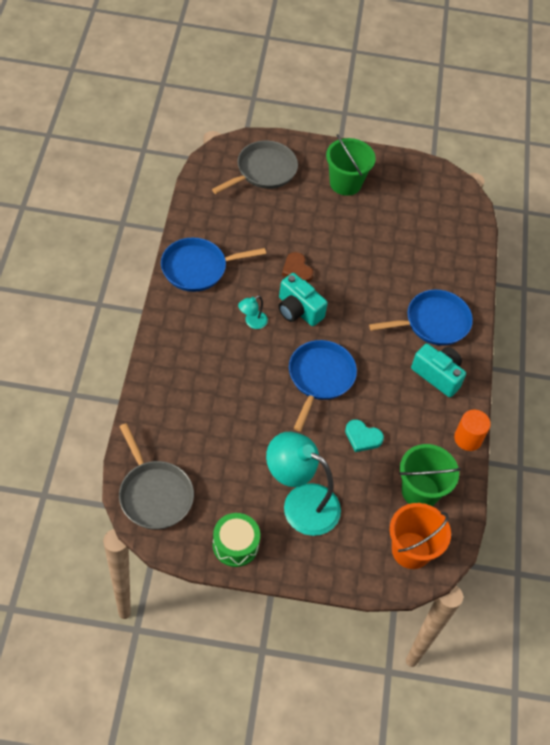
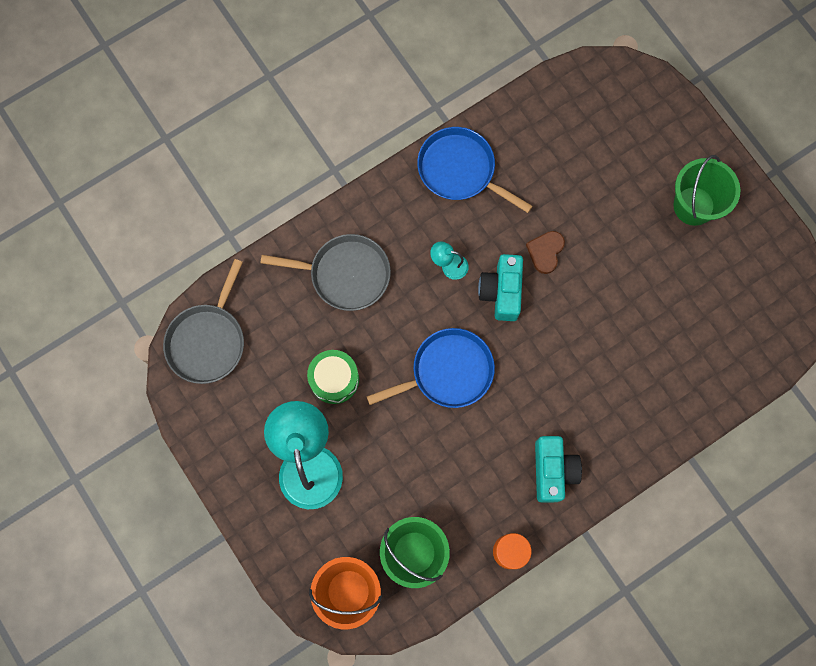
camera: 55 degrees right, 20 degrees up
grey pan [212,141,298,194] -> grey pan moved to [260,234,391,311]
green drum [213,513,260,567] -> green drum moved to [307,350,359,404]
turquoise heart [345,419,384,452] -> none
blue pan [369,290,473,346] -> none

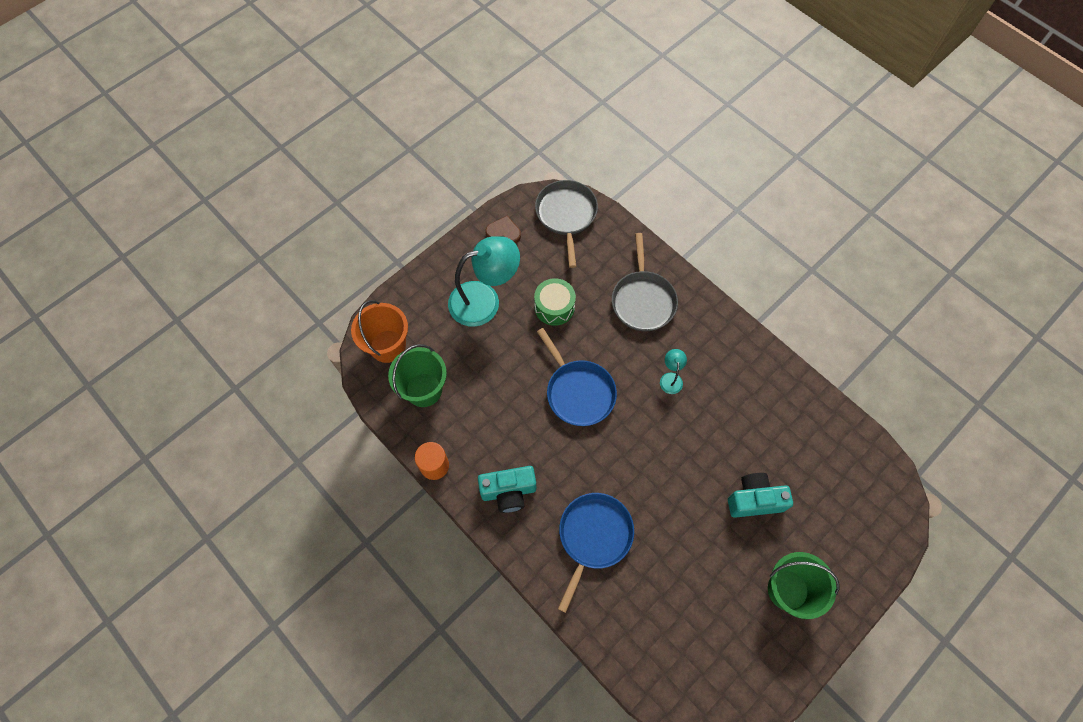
camera: 80 degrees right, 10 degrees down
grey pan [163,259,244,384] -> grey pan turned 75 degrees clockwise [535,180,598,268]
blue pan [417,127,533,213] -> blue pan moved to [558,493,634,613]
turquoise camera [478,254,523,321] -> turquoise camera moved to [728,473,793,518]
brown heart [526,231,565,274] -> brown heart moved to [486,216,521,243]

